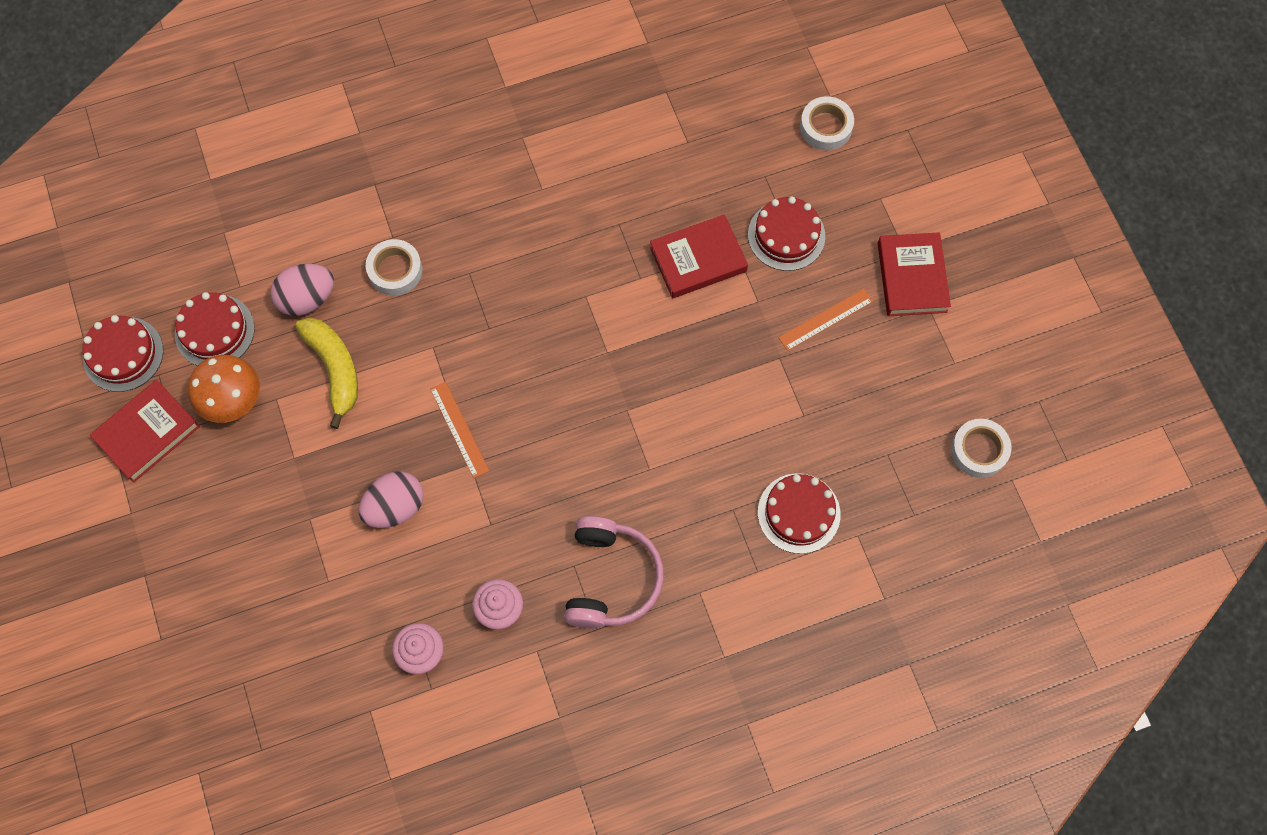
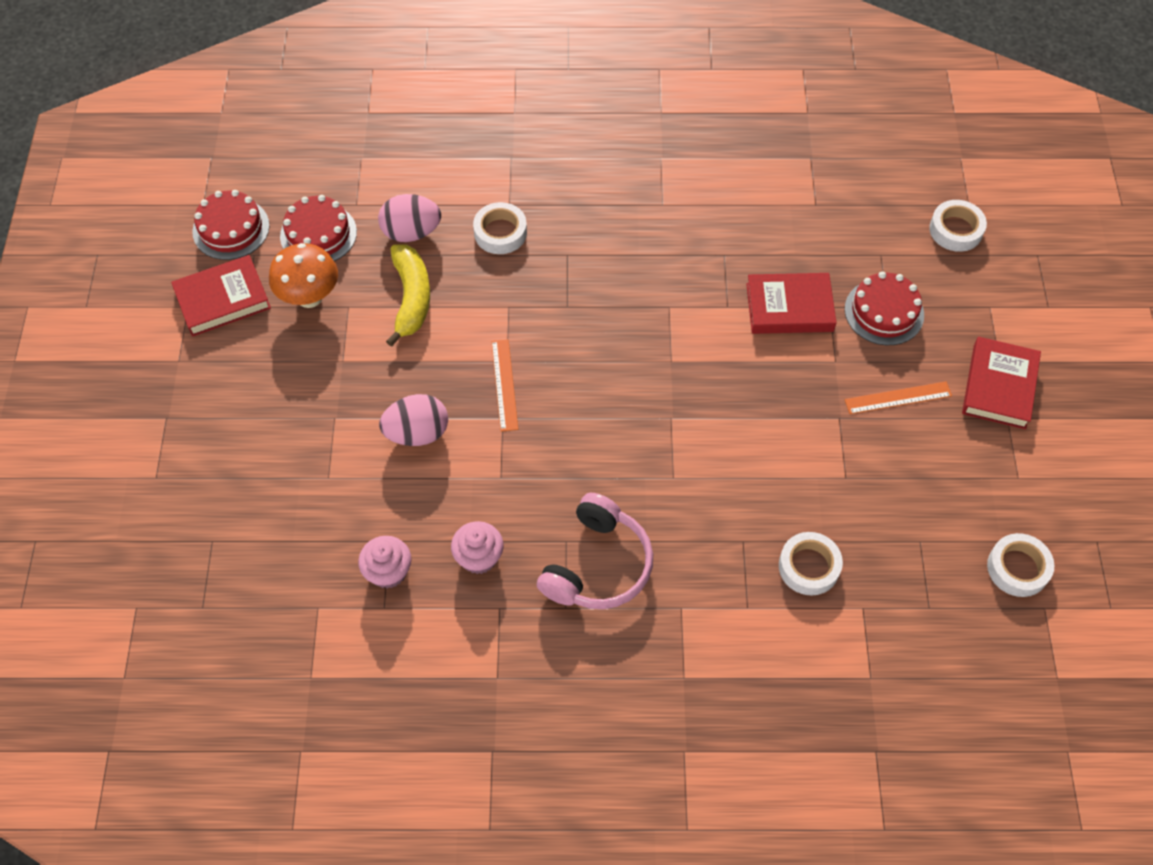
camera: 20 degrees right, 10 degrees down
red cake [758,473,841,554] -> white tape [779,532,843,595]

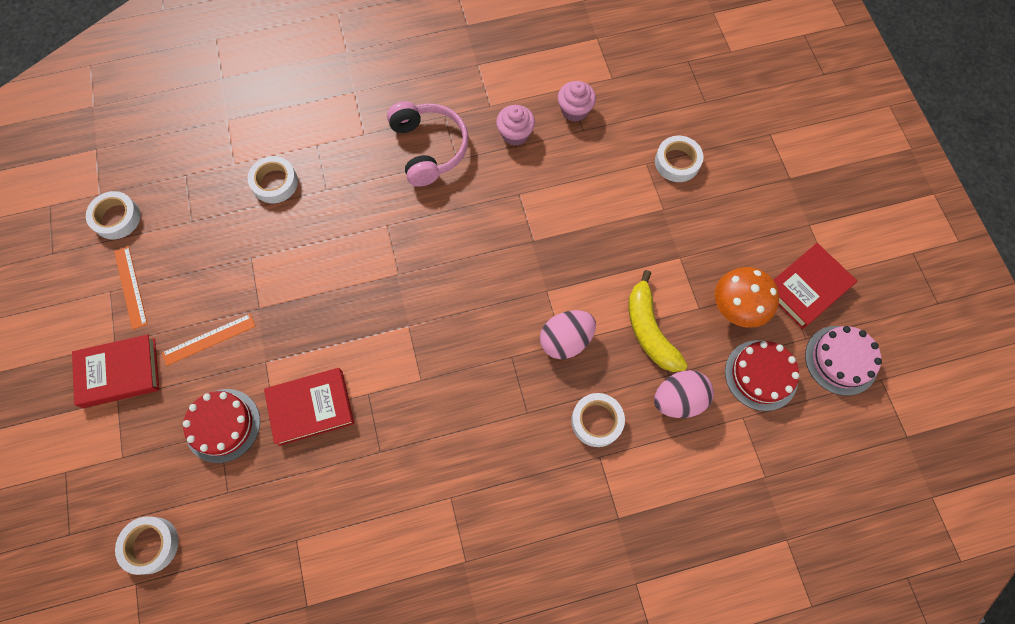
camera: 165 degrees right, 10 degrees up
red cake [192,190,270,260] -> pink cake [805,326,882,396]
pink egg [379,394,448,446] -> pink egg moved to [540,310,596,359]
orange ruler [492,339,518,432] -> orange ruler moved to [114,246,147,330]
pink headphones [537,493,653,609] -> pink headphones turned 150 degrees clockwise [387,101,469,187]
red book [962,337,1041,429] -> red book turned 75 degrees clockwise [72,334,159,408]
none -> white tape [655,136,703,182]

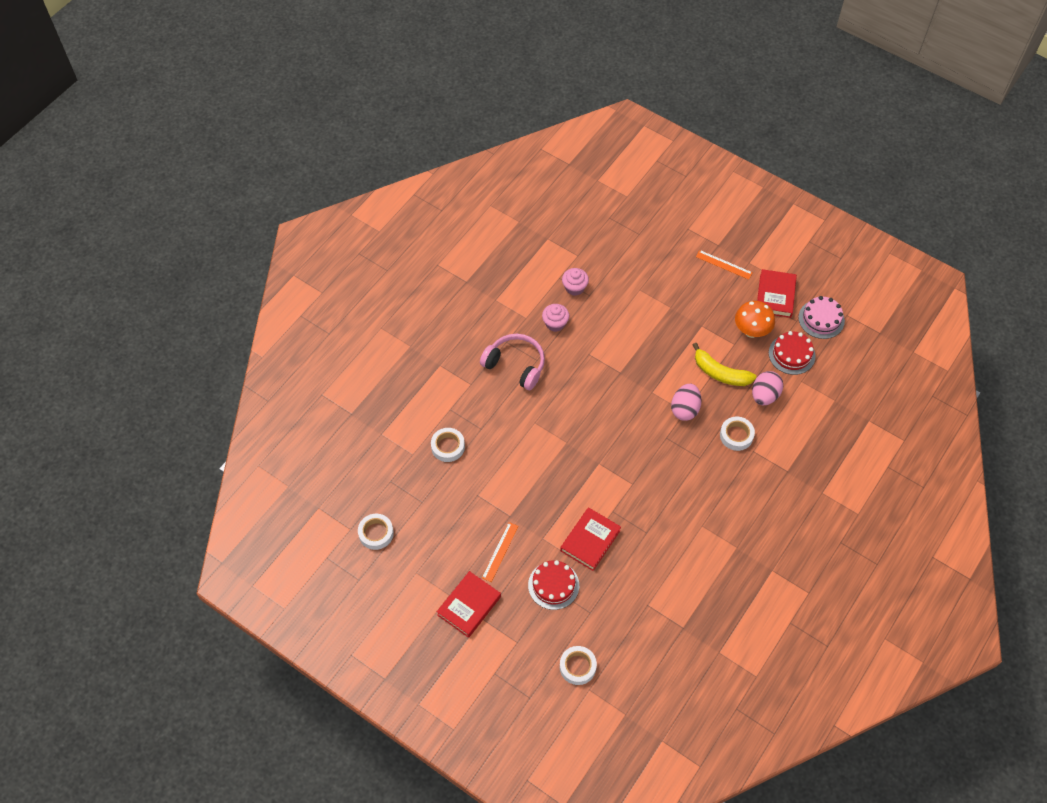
camera: 40 degrees left, 10 degrees down
orange ruler [114,246,147,330] -> orange ruler moved to [696,250,753,280]
white tape [655,136,703,182] -> none

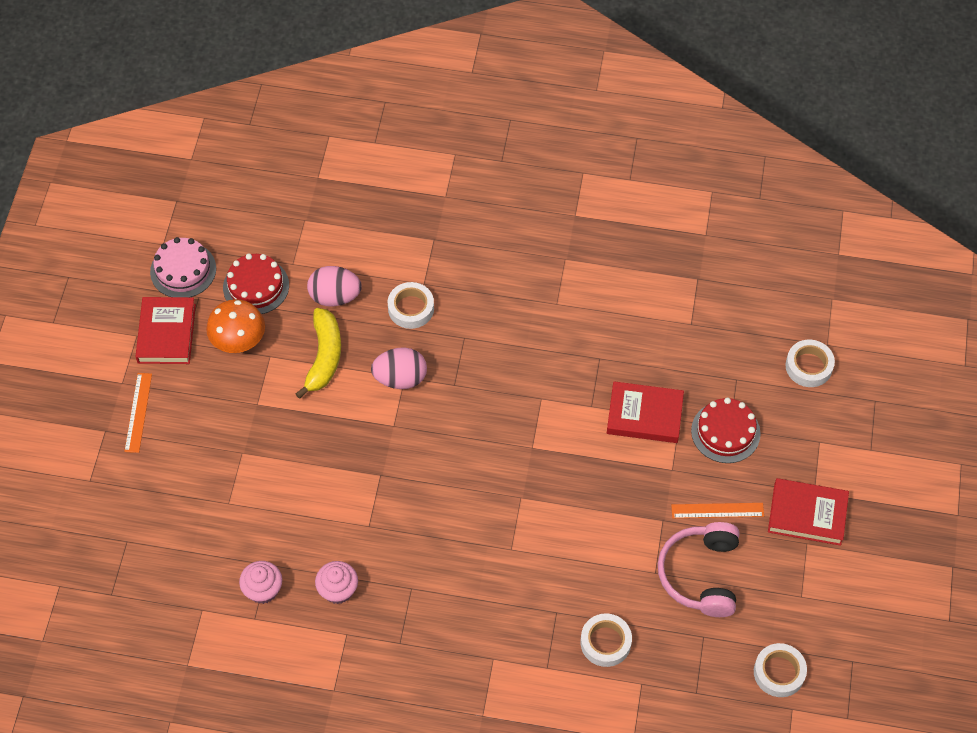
camera: 115 degrees left, 0 degrees up
pink headphones [480,334,545,390] -> pink headphones moved to [658,522,739,617]
red book [757,269,797,318] -> red book turned 75 degrees counterclockwise [135,297,196,364]

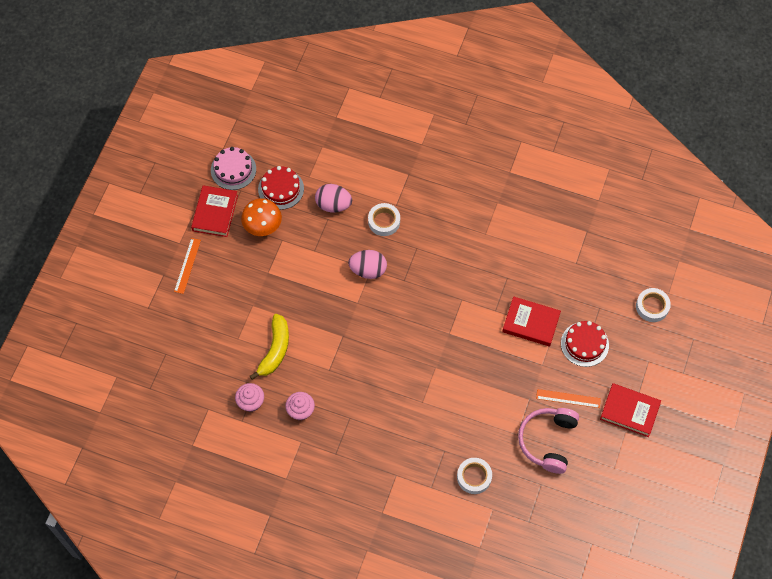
camera: 10 degrees right, 5 degrees up
yellow banana [295,308,341,399] -> yellow banana moved to [250,314,289,380]
white tape [754,643,807,697] -> none

